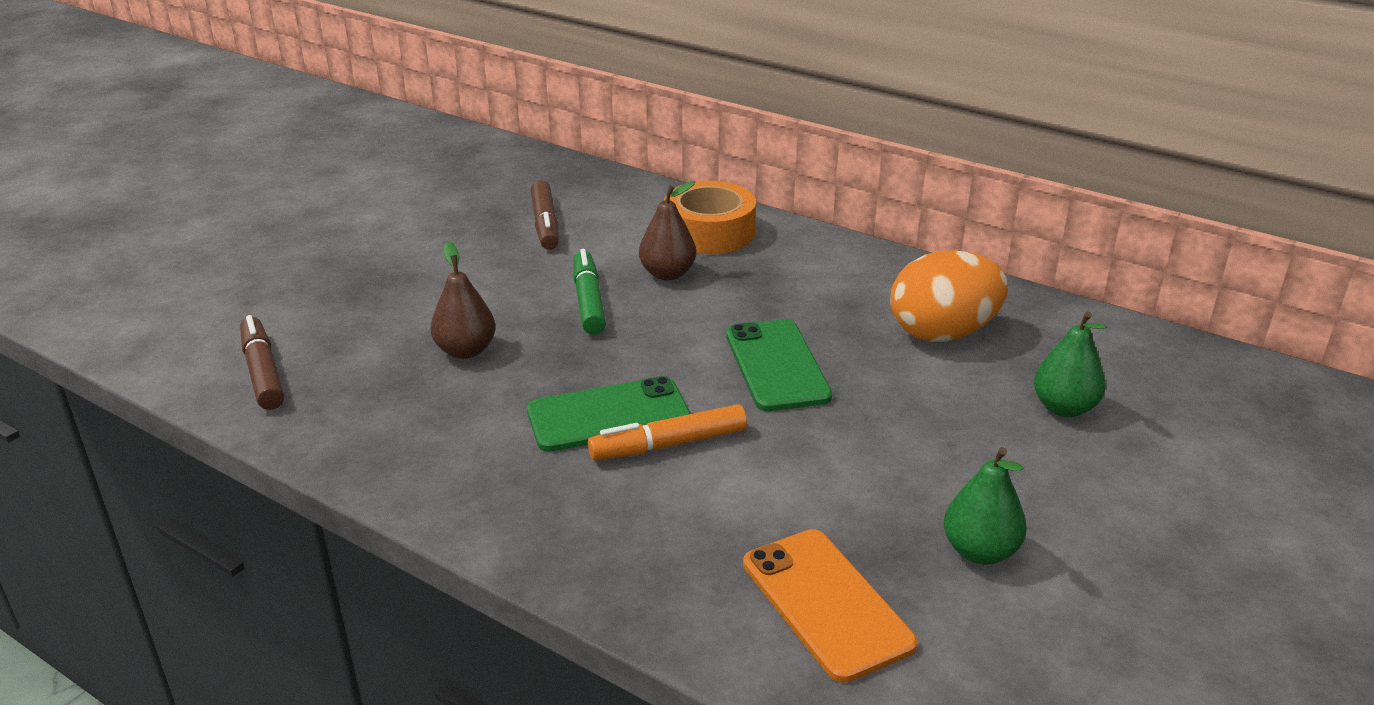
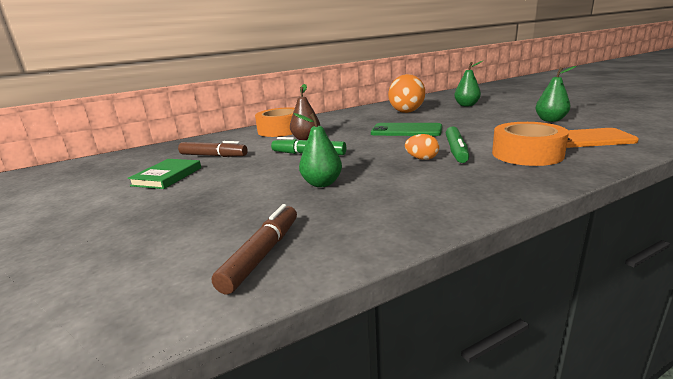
camera: 60 degrees left, 10 degrees down
brown marker [240,315,284,410] -> brown marker turned 105 degrees clockwise [212,204,297,294]
brown pear [430,241,496,359] -> green pear [294,113,342,187]
green phone [527,376,691,452] -> orange egg [405,134,439,160]
orange marker [588,404,747,461] -> green marker [446,126,469,163]
none -> green book [127,159,201,189]
none -> orange tape [492,122,569,166]

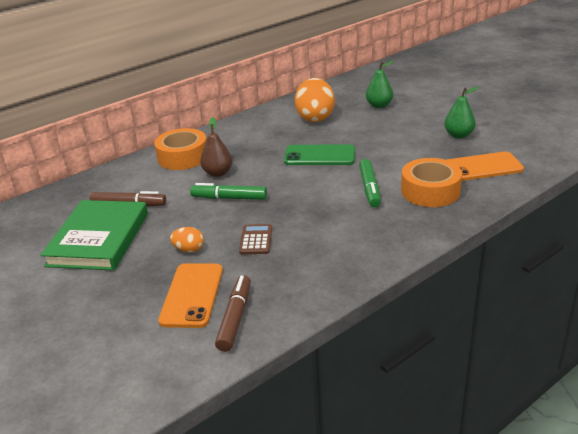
camera: 10 degrees left, 10 degrees up
green book [127,159,201,189] -> green book [41,200,148,271], size x1.77
green pear [294,113,342,187] -> brown calculator [239,224,272,254]
orange egg [405,134,439,160] -> orange egg moved to [170,227,204,252]
none -> orange phone [158,263,223,328]

